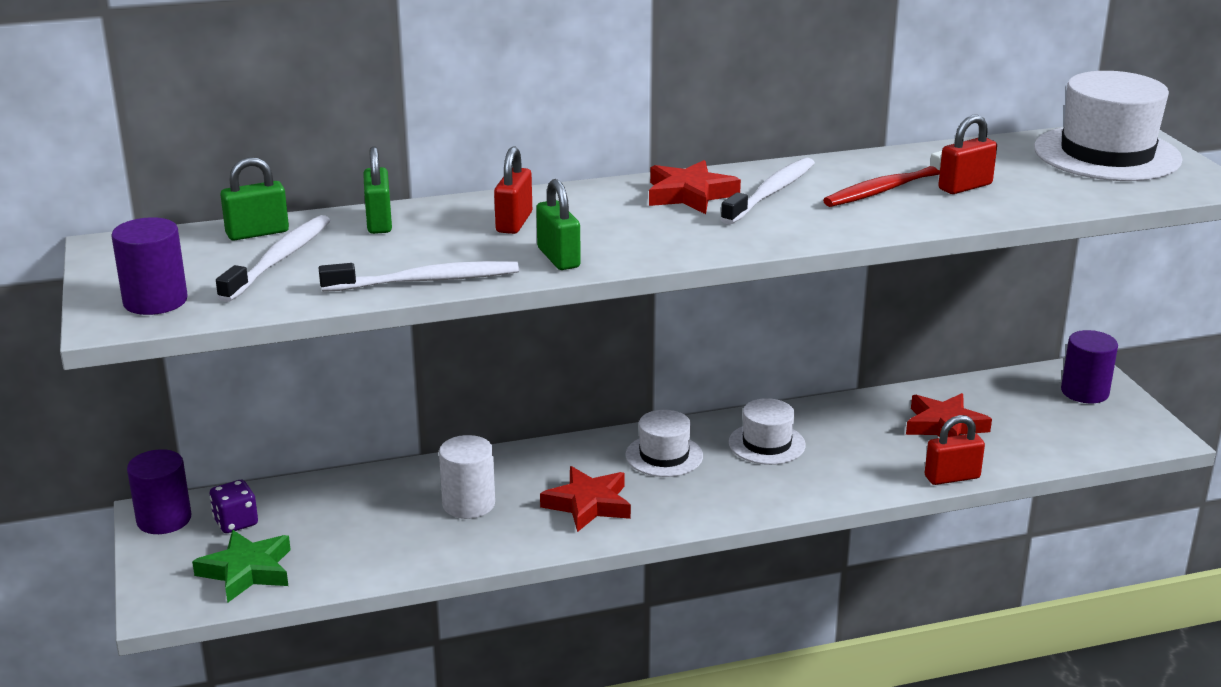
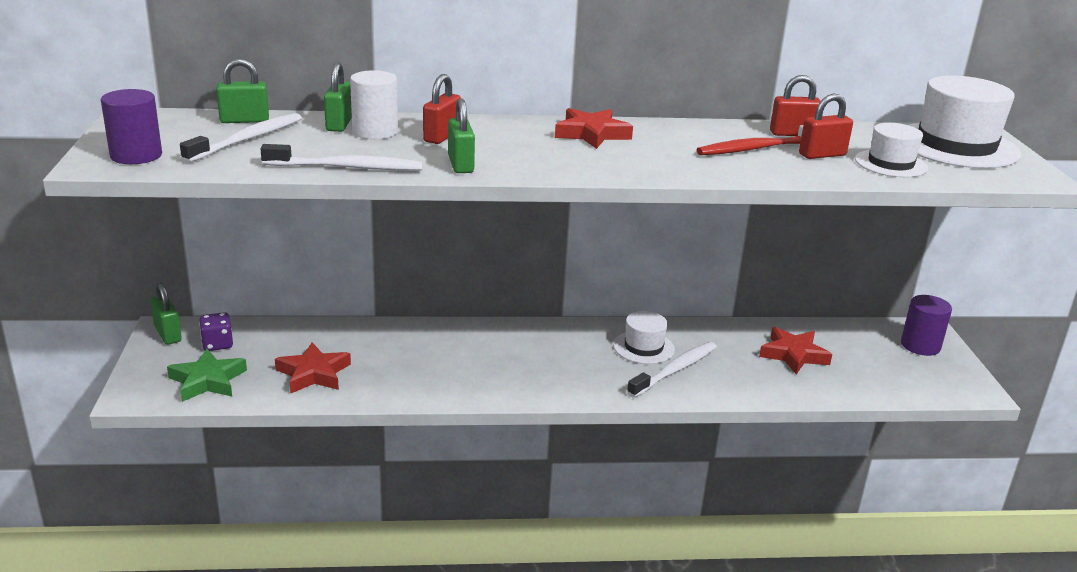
camera: 10 degrees right, 0 degrees up
purple cylinder [127,449,191,534] -> green padlock [150,283,182,345]
white cylinder [439,435,495,519] -> white cylinder moved to [350,70,398,139]
red star [540,466,631,532] -> red star moved to [275,342,351,394]
white hat [625,410,703,477] -> white hat moved to [855,123,928,177]
white toothbrush [720,158,815,224] -> white toothbrush moved to [627,342,717,398]
red padlock [925,415,985,485] -> red padlock moved to [770,75,821,136]

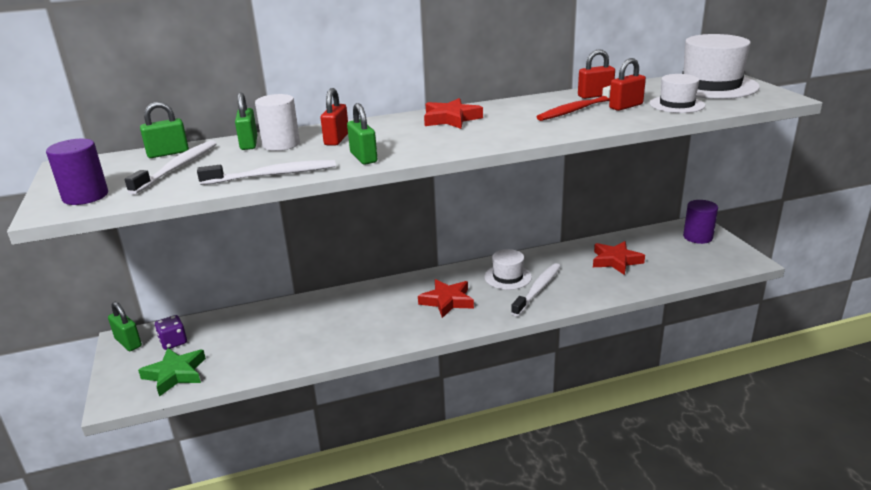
camera: 10 degrees left, 0 degrees up
red star [275,342,351,394] -> red star moved to [418,279,474,318]

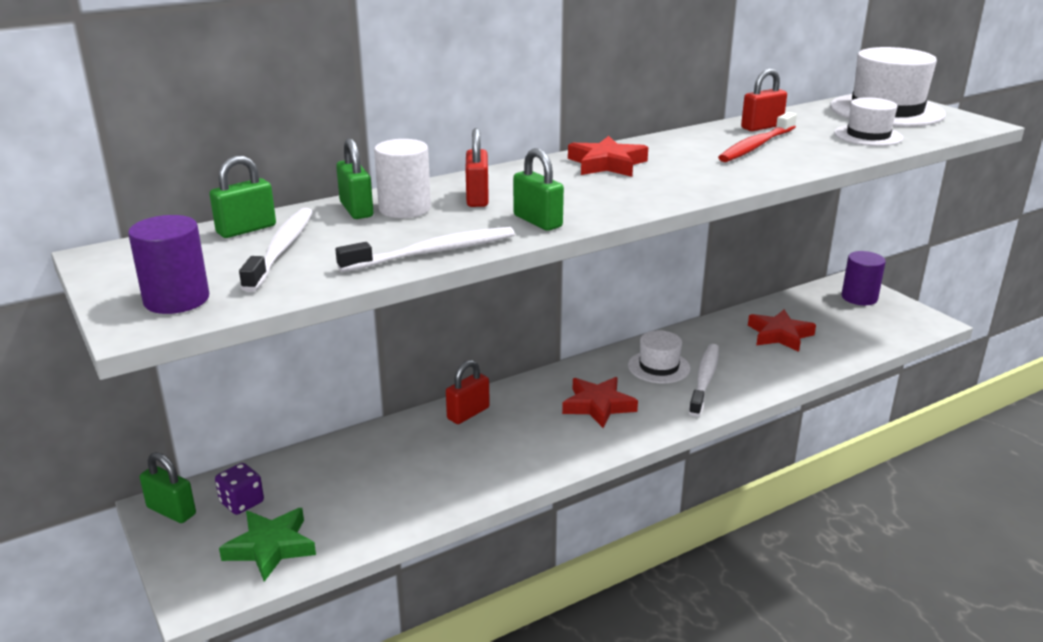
camera: 15 degrees left, 0 degrees up
red padlock [609,58,646,111] -> red padlock moved to [446,360,490,424]

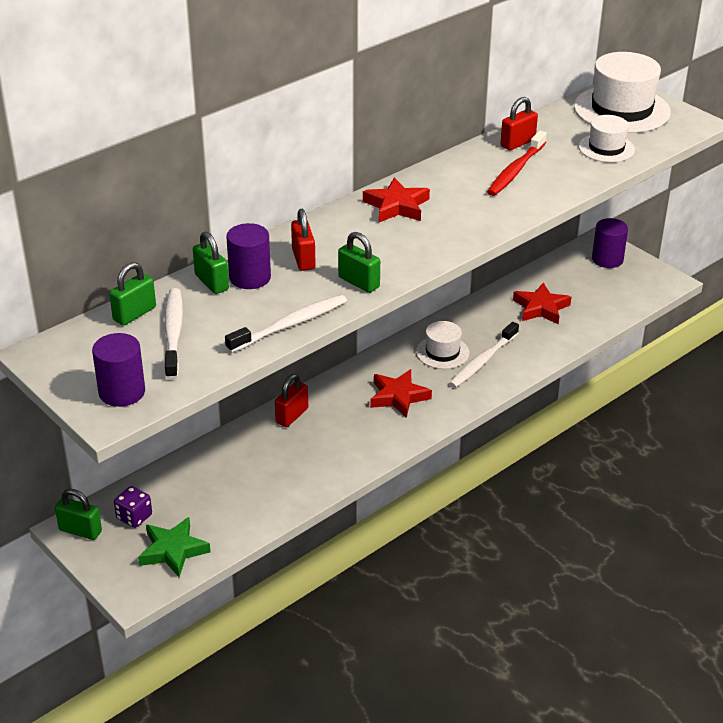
camera: 10 degrees left, 10 degrees up
white cylinder [374,139,431,218] -> purple cylinder [226,223,271,289]
white toothbrush [689,344,719,417] -> white toothbrush turned 150 degrees counterclockwise [449,322,519,388]

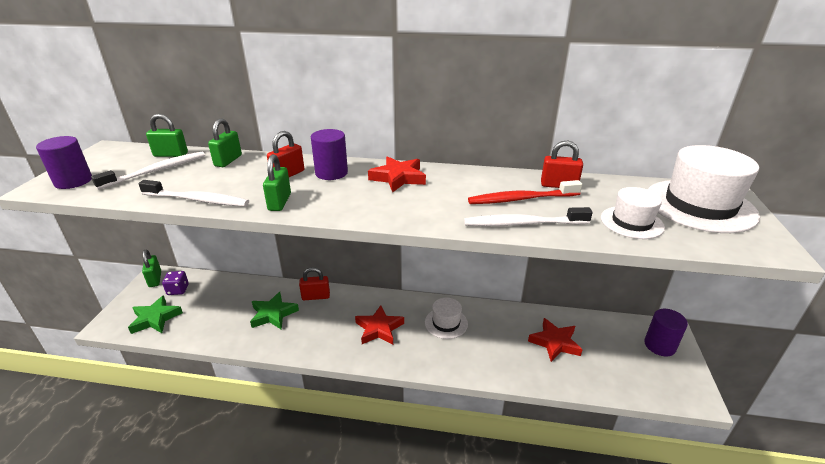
camera: 50 degrees right, 5 degrees down
purple cylinder [226,223,271,289] -> purple cylinder moved to [311,129,348,180]
white toothbrush [449,322,519,388] -> white toothbrush moved to [464,207,593,226]
none -> green star [250,292,299,330]

